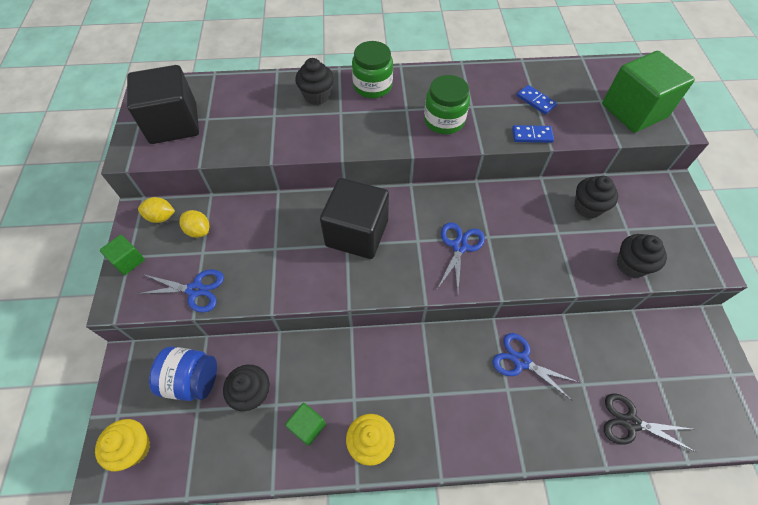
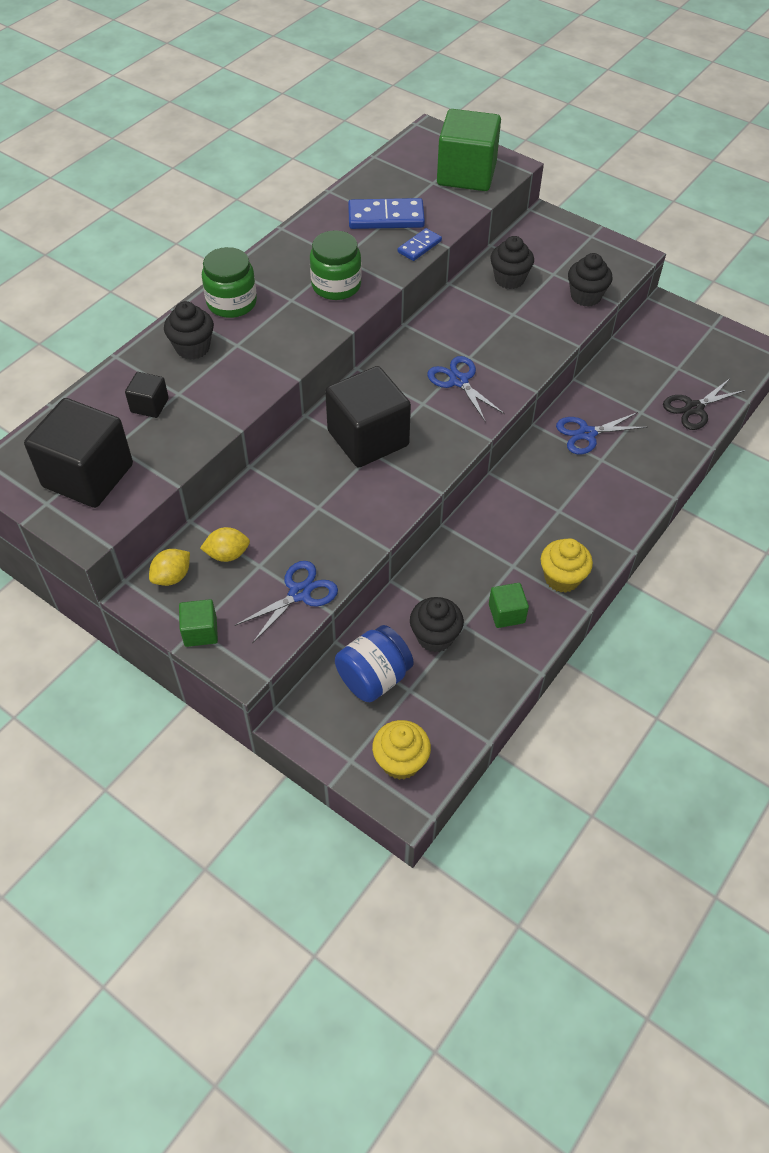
camera: 50 degrees left, 5 degrees down
blue domino [517,85,557,115] -> blue domino [348,198,425,229], size x1.74
none -> black cube [125,372,169,418]

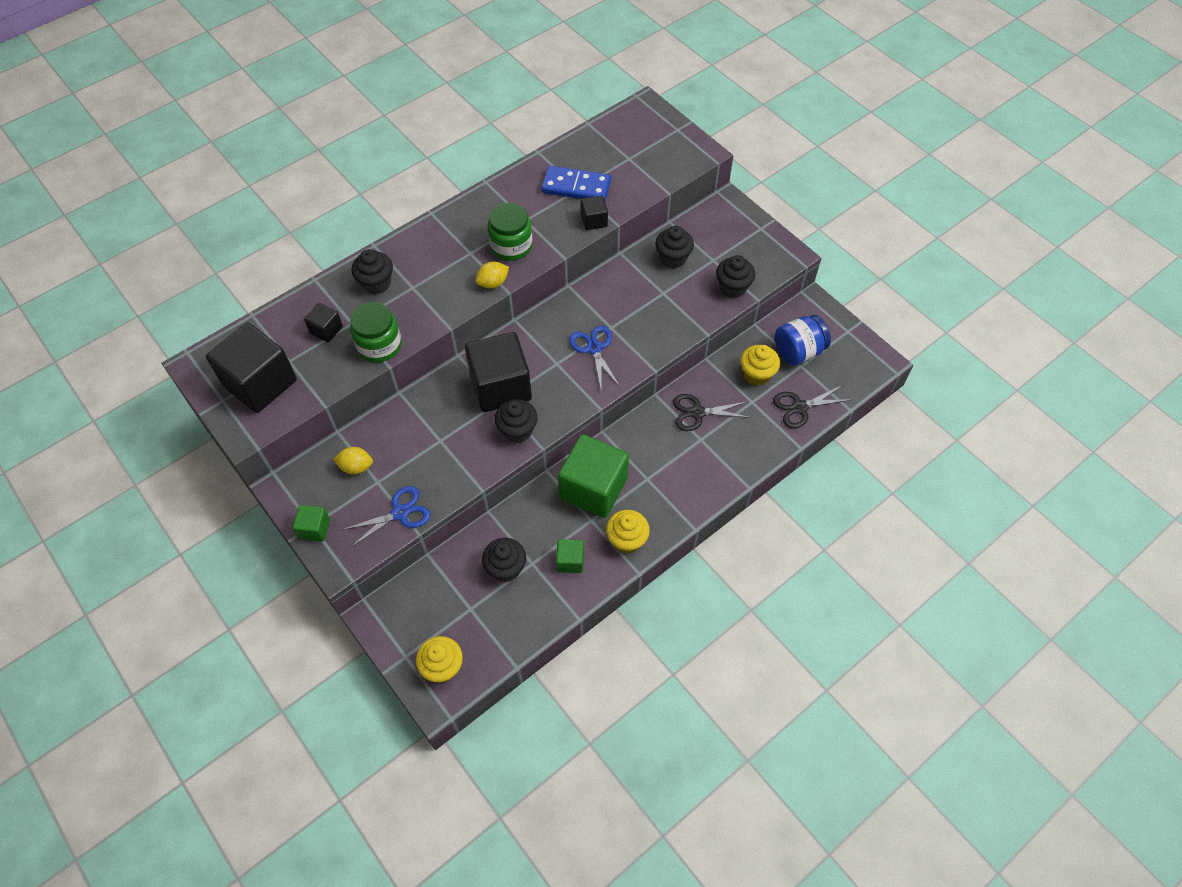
camera: 15 degrees right, 5 degrees up
yellow lemon [149,549,190,586] -> yellow lemon moved to [476,262,509,289]
green jar [202,247,257,318] -> green jar moved to [350,302,402,363]
blue jar [335,625,414,702] -> blue jar moved to [775,315,831,365]
blue domino [398,228,442,261] -> black cube [581,195,608,230]
green cube [437,109,501,191] -> green cube moved to [558,434,629,518]
blue scissors [556,412,648,454] -> black scissors [673,394,751,431]
none -> black cupcake [495,399,538,443]
none -> yellow cupcake [741,345,780,386]

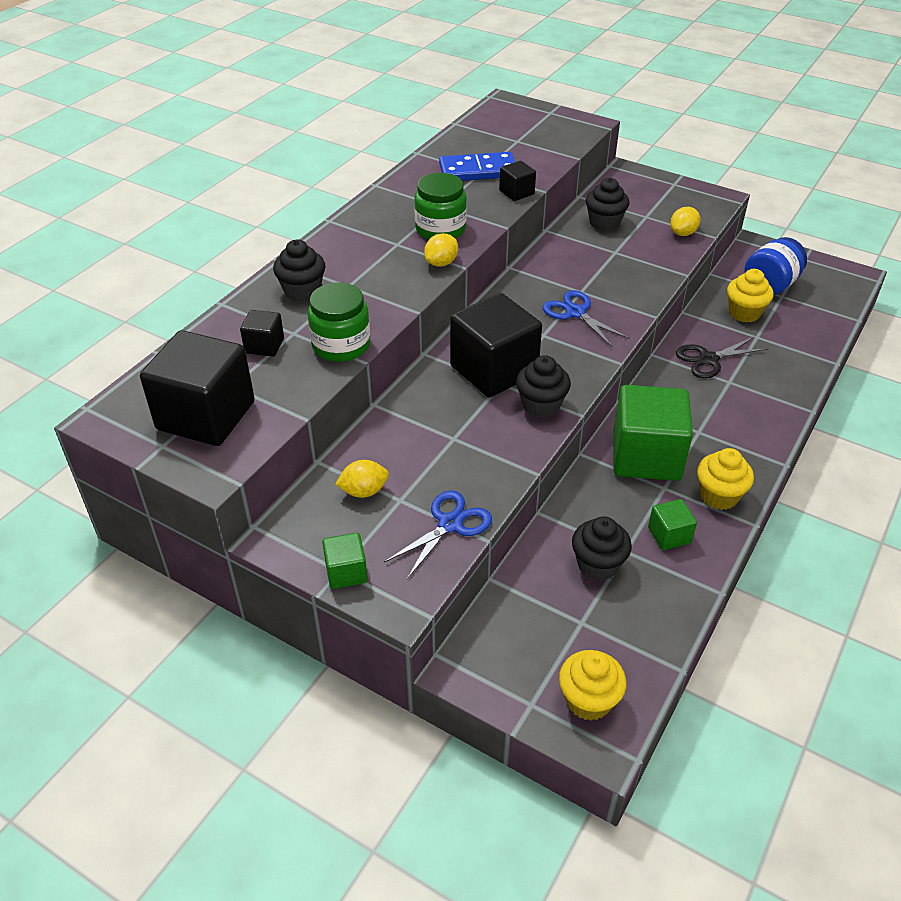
camera: 20 degrees left, 15 degrees down
black cupcake [716,255,755,298] -> yellow lemon [670,207,700,236]
black scissors [773,385,852,428] -> none

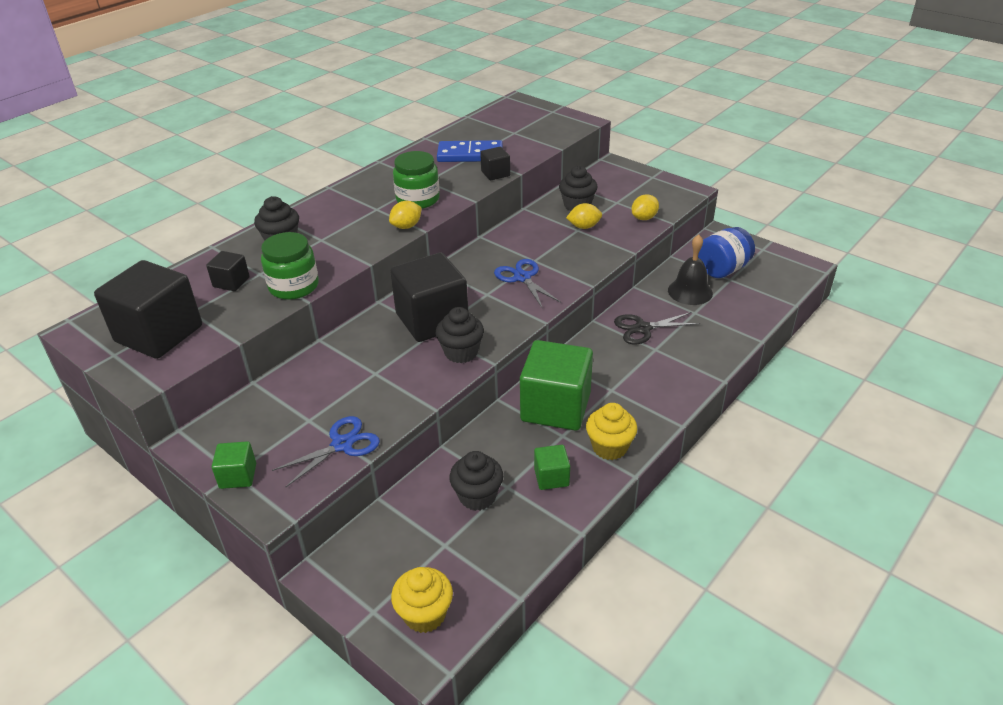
camera: 10 degrees right, 5 degrees down
yellow lemon [335,460,389,498] -> yellow lemon moved to [566,203,602,229]
yellow cupcake [727,269,774,322] -> black bell [668,234,713,305]

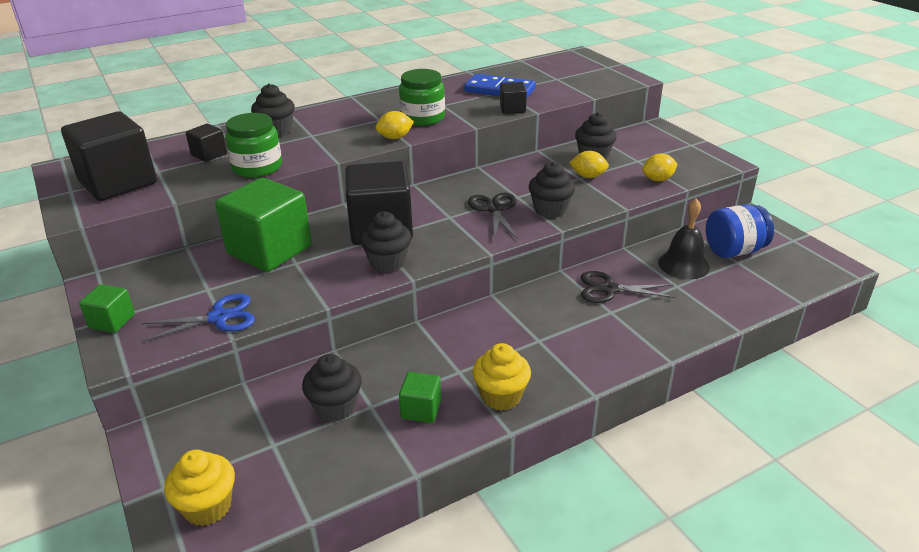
camera: 20 degrees right, 5 degrees down
blue scissors [494,259,561,309] -> black scissors [468,193,518,240]
green cube [520,340,593,431] -> green cube moved to [215,178,312,272]
none -> black cupcake [529,162,575,218]

